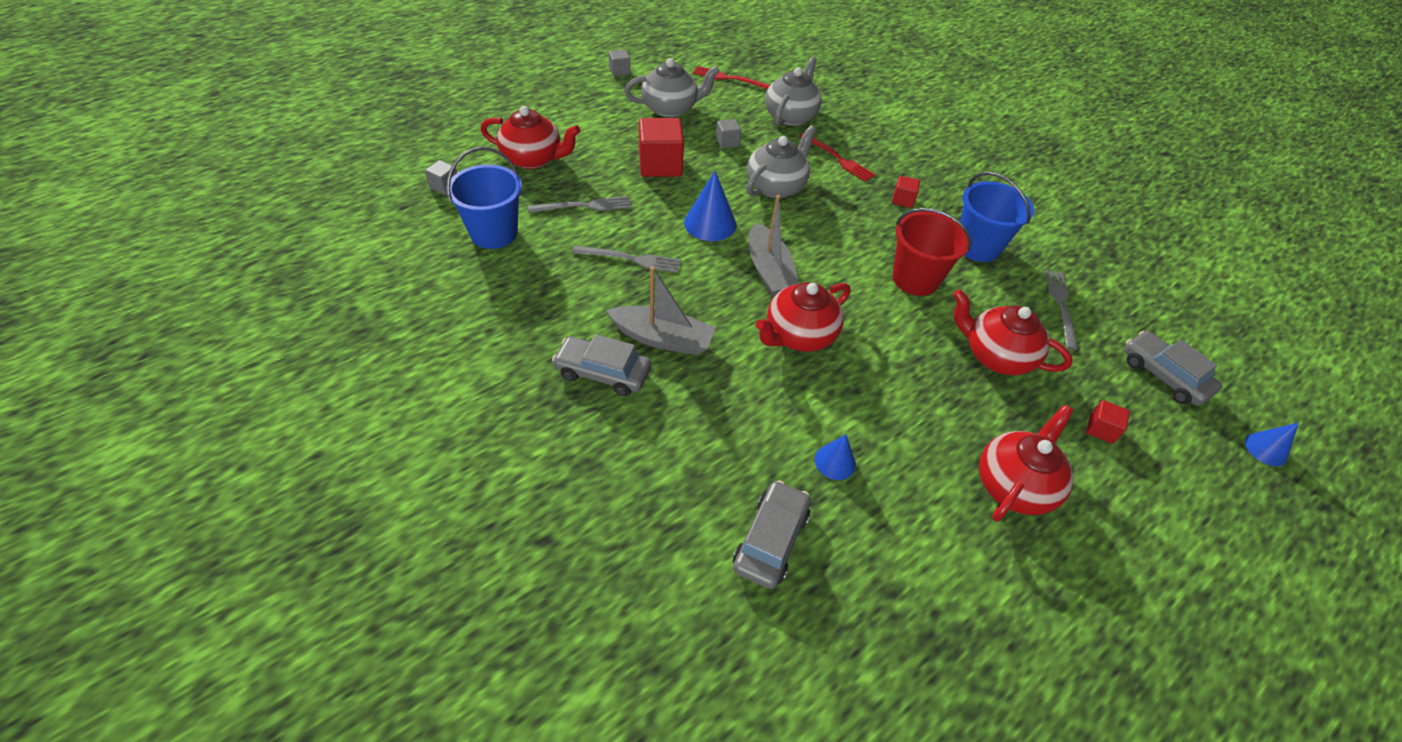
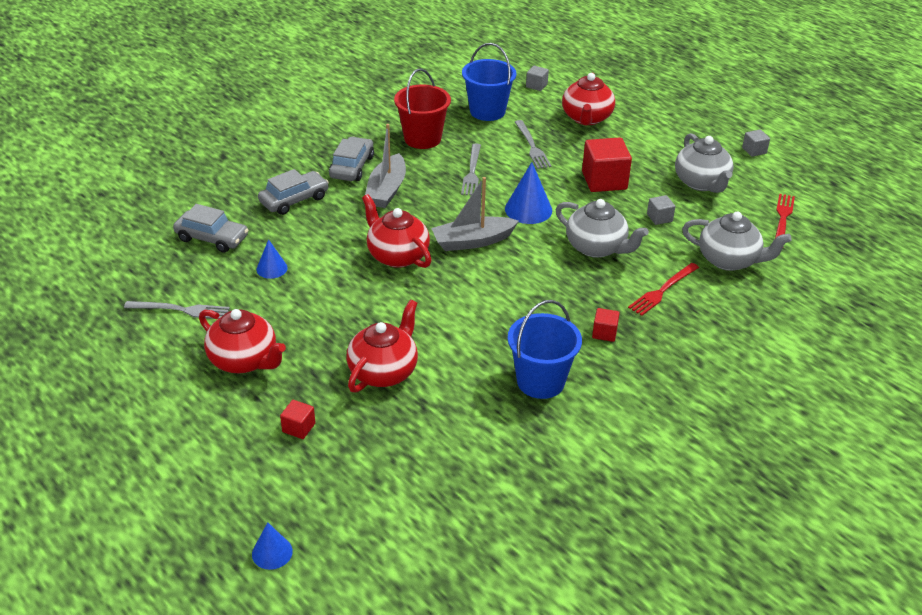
camera: 90 degrees right, 10 degrees down
red bucket [893,208,972,296] -> red bucket moved to [394,69,451,149]
grey fork [1045,270,1078,350] -> grey fork moved to [124,301,230,319]
grey car [1124,331,1222,406] -> grey car moved to [258,169,329,215]

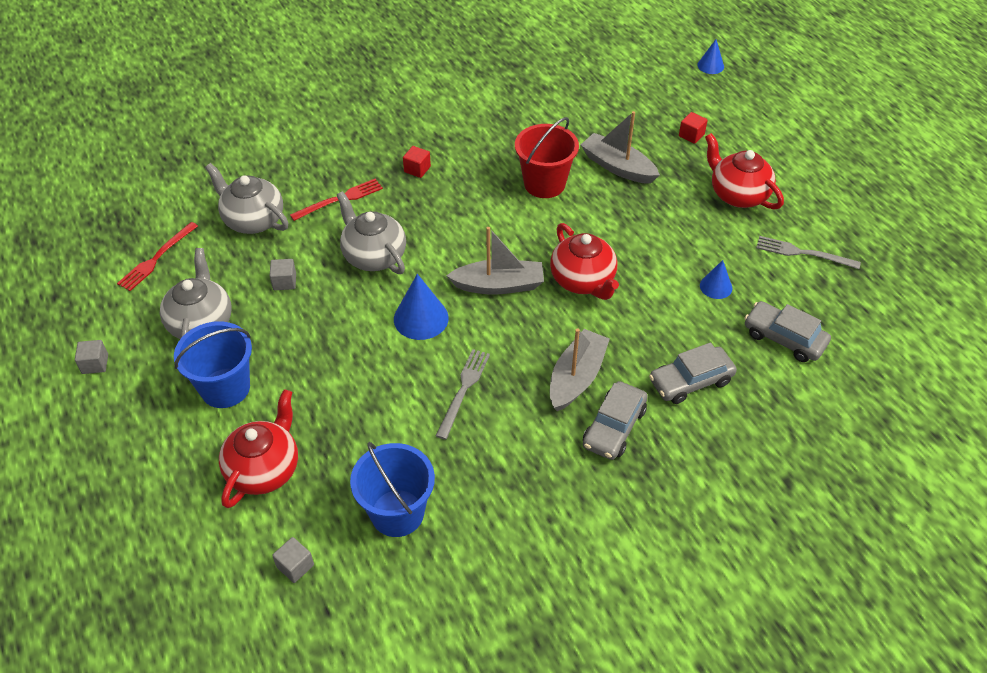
camera: 165 degrees left, 10 degrees up
red teapot [346,300,418,392] -> grey boat [581,111,660,184]
red bucket [394,69,451,149] -> red bucket moved to [515,117,579,198]
blue bucket [508,300,582,399] -> blue bucket moved to [174,321,252,408]
grey fork [515,120,551,169] -> none
red cube [582,137,632,192] -> none

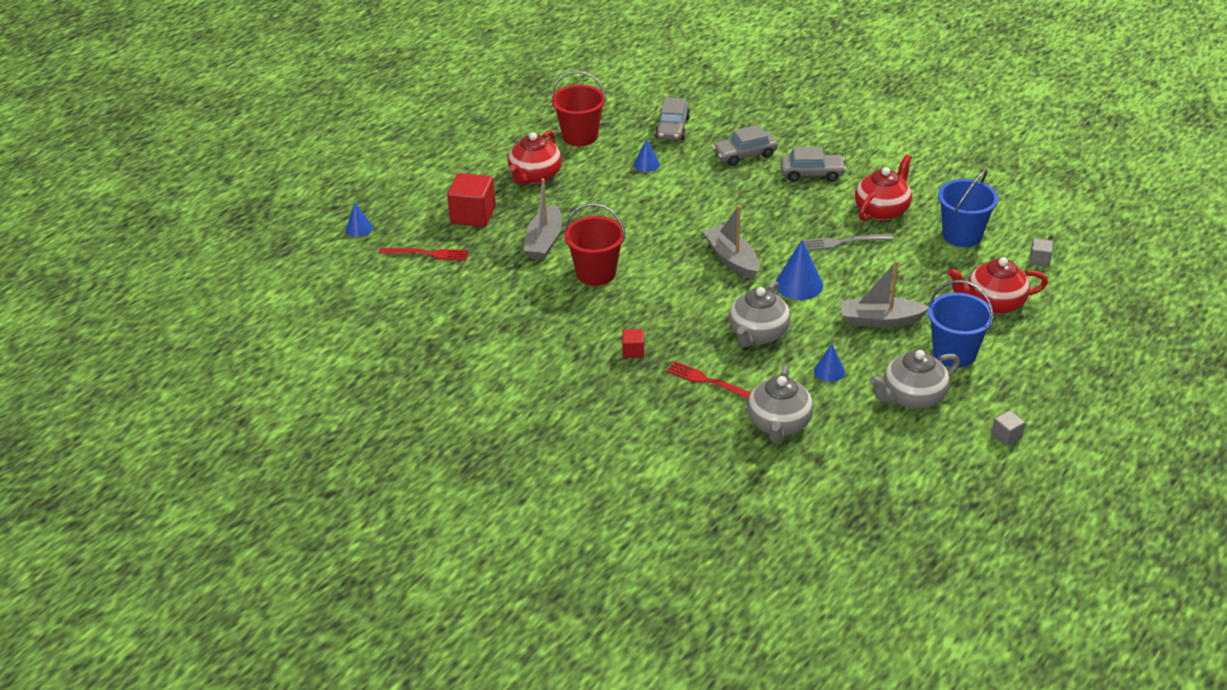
camera: 115 degrees left, 10 degrees down
red fork [117,222,198,291] -> red fork moved to [379,248,469,261]
grey cube [270,259,296,290] -> blue cone [814,344,845,382]
red teapot [550,223,619,300] -> red teapot moved to [855,154,912,221]
grey boat [550,328,610,411] -> grey boat moved to [840,260,928,327]
grey car [649,342,737,404] -> grey car turned 120 degrees clockwise [712,125,778,166]
red cube [679,112,708,144] -> red cube [447,173,496,227], size x2.00
grey fork [756,236,861,269] -> red bucket [551,71,606,146]

